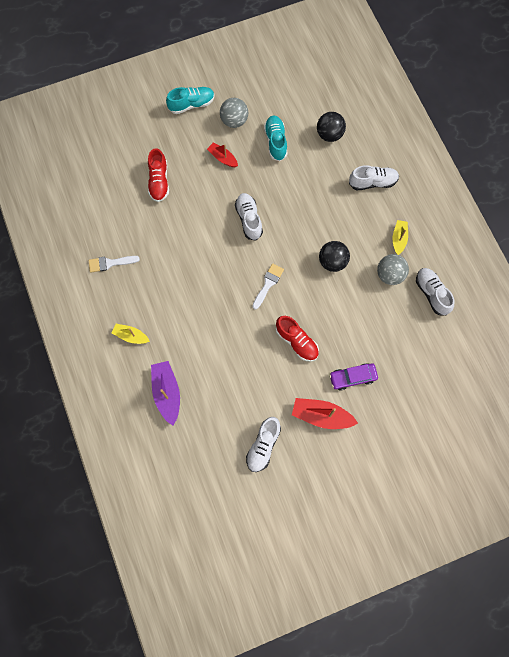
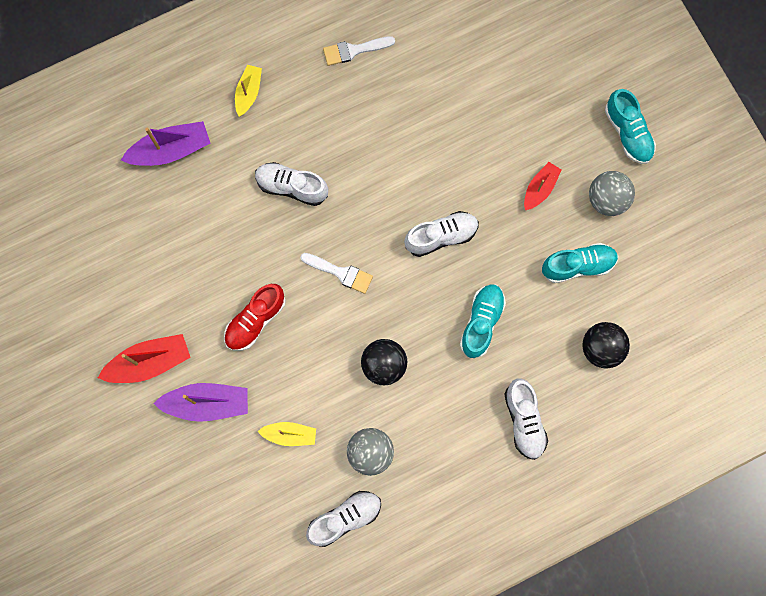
camera: 85 degrees right, 5 degrees up
white brush [89,256,140,272] -> white brush turned 90 degrees counterclockwise [323,37,395,66]
red shoe [148,148,169,202] -> none
white shoe [246,417,281,472] -> white shoe moved to [255,162,328,206]
red boat [292,398,358,429] -> red boat turned 60 degrees clockwise [98,334,191,383]
purple car [329,363,378,390] -> purple boat [153,383,248,422]
yellow boat [393,220,408,255] -> yellow boat moved to [257,422,316,446]
none -> turquoise shoe [460,284,506,358]

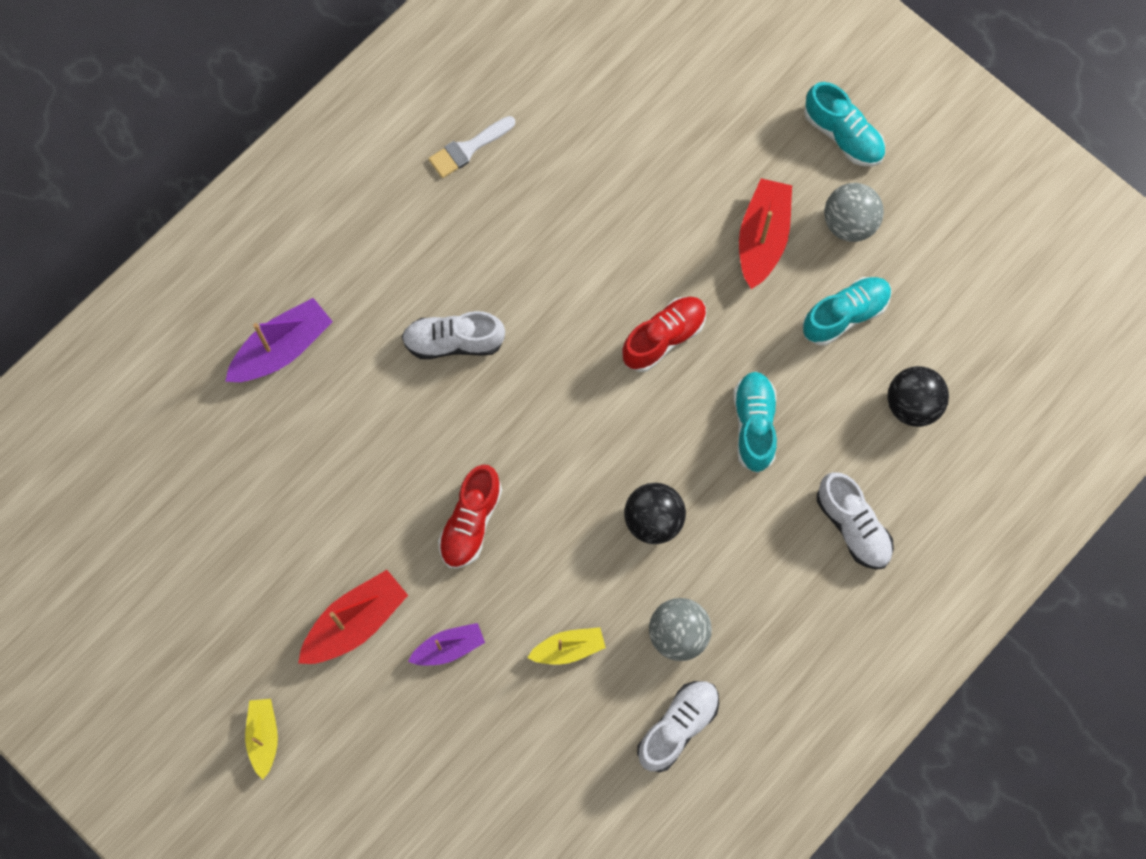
camera: 20 degrees left, 5 degrees down
purple boat [153,383,248,422] -> purple boat [408,623,485,665], size x0.62
yellow boat [235,65,262,117] -> yellow boat moved to [245,699,278,779]
white brush [300,253,373,294] -> none
white shoe [404,211,479,257] -> red shoe [622,297,707,372]
red boat [524,162,561,210] -> red boat [739,178,792,289], size x1.61

